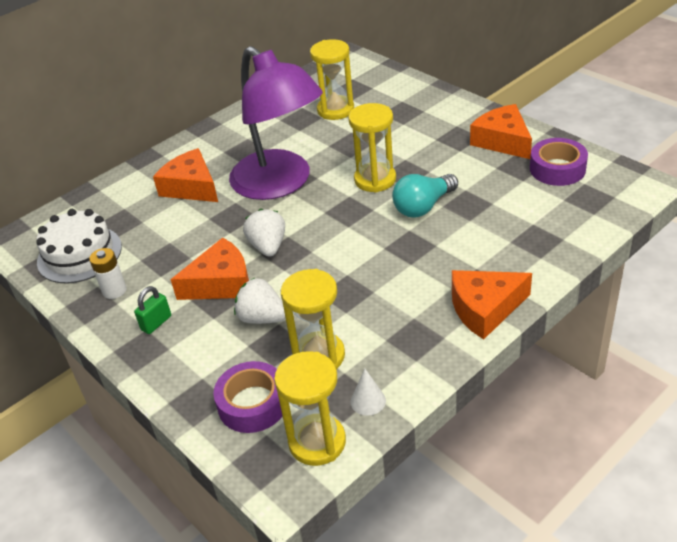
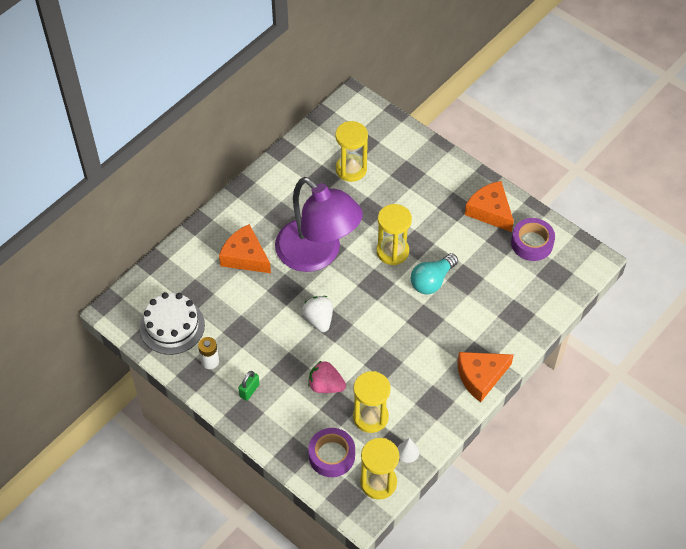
camera: 10 degrees left, 15 degrees up
orange cheese [170,238,249,300] -> none
white strawberry [234,278,285,324] -> pink strawberry [308,360,346,393]

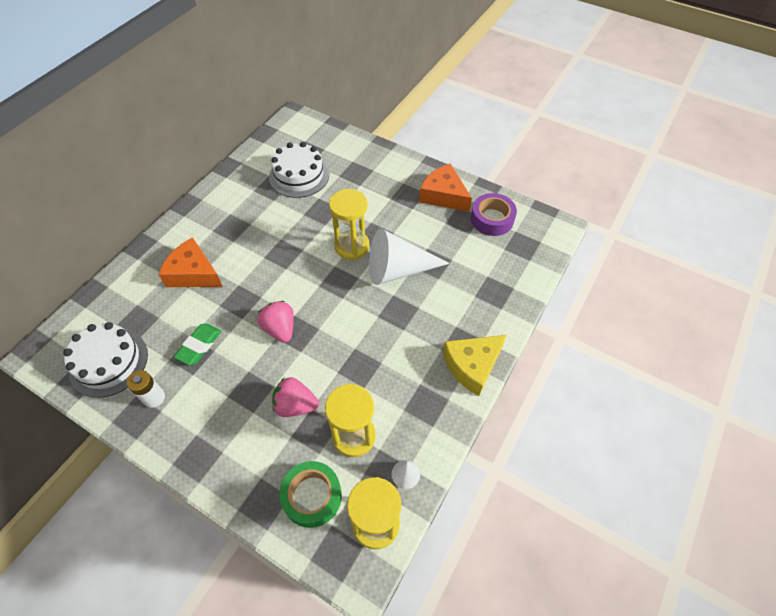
camera: 10 degrees left, 0 degrees up
green padlock [238,371,260,401] -> none
purple lamp [275,177,363,272] -> none
white strawberry [302,296,333,332] -> pink strawberry [258,301,294,343]
purple tape [308,428,355,477] -> green tape [279,461,342,528]
yellow hourglass [335,121,368,182] -> white cake [269,142,329,198]
turquoise light bulb [411,253,458,294] -> white cone [369,229,450,285]
orange cheese [457,352,514,402] -> yellow cheese [443,335,507,396]
none -> green eraser [174,324,221,365]

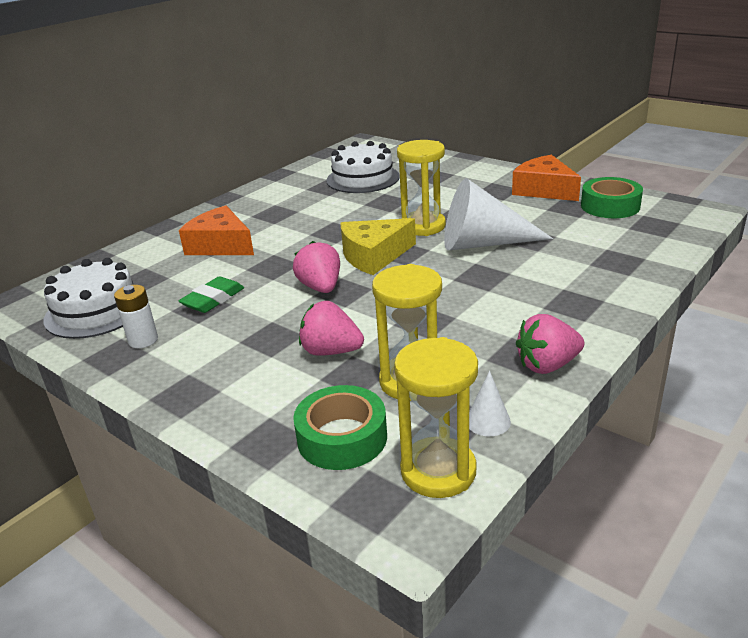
camera: 10 degrees right, 25 degrees down
yellow cheese [443,335,507,396] -> yellow cheese moved to [340,218,416,275]
purple tape [471,193,517,236] -> green tape [581,177,643,218]
none -> pink strawberry [516,314,585,374]

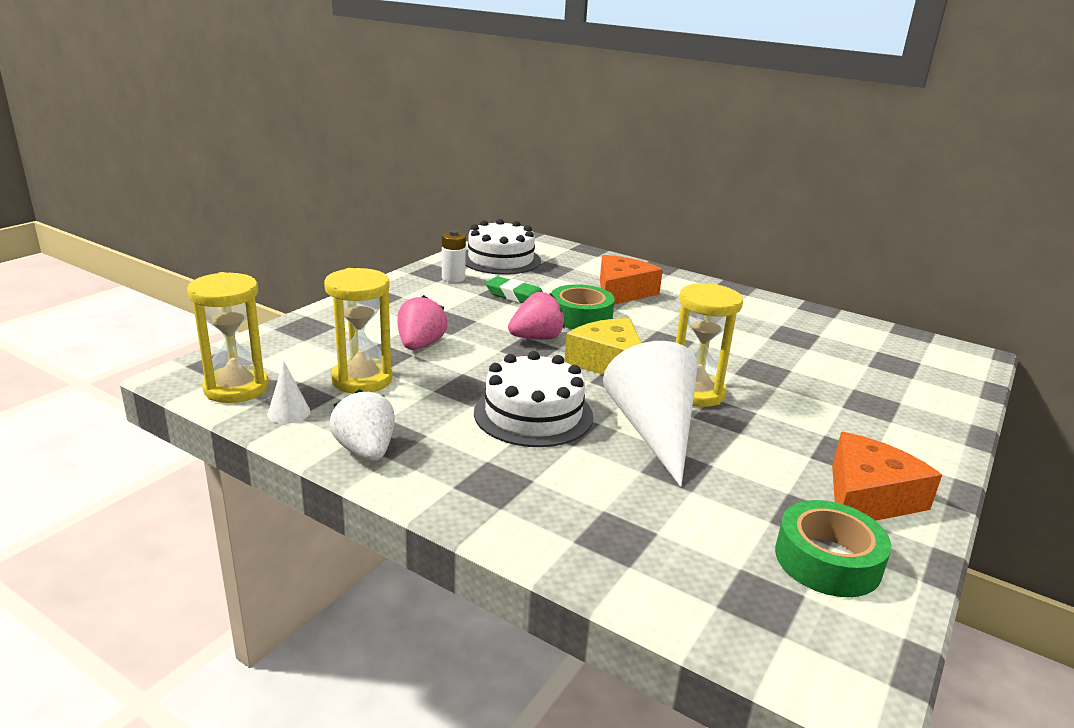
camera: 80 degrees right, 5 degrees down
green tape [293,385,387,470] -> green tape moved to [551,284,615,329]
white cake [326,141,400,193] -> white cake moved to [474,351,593,447]
pink strawberry [516,314,585,374] -> white strawberry [329,389,395,461]

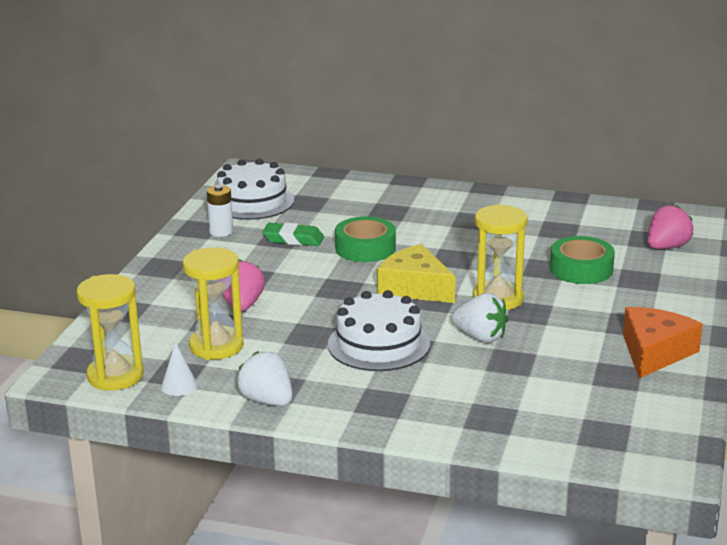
camera: 15 degrees left, 0 degrees up
pink strawberry [508,292,565,340] -> pink strawberry moved to [648,205,694,249]
orange cheese [600,255,663,305] -> none
white cone [603,341,698,487] -> white strawberry [451,293,509,343]
green tape [775,500,891,597] -> green tape moved to [550,236,615,284]

